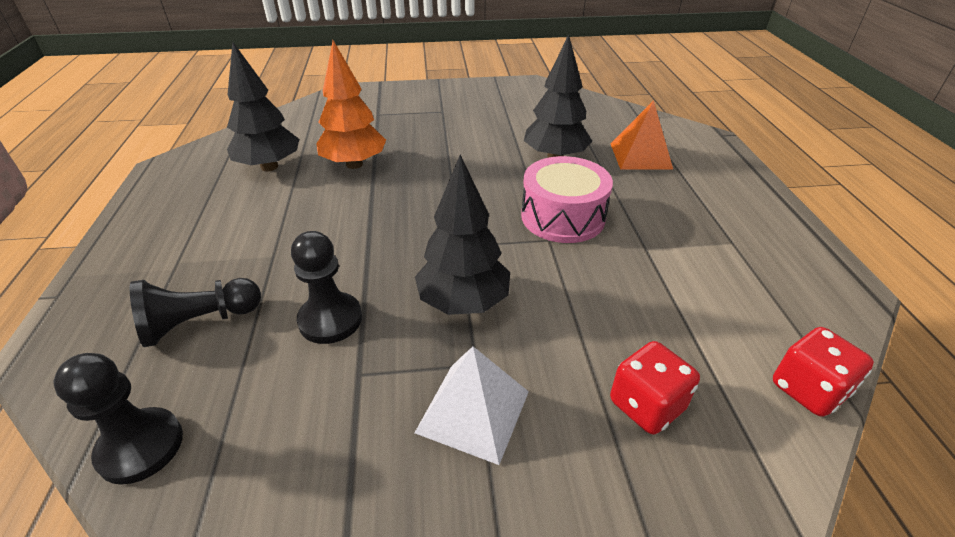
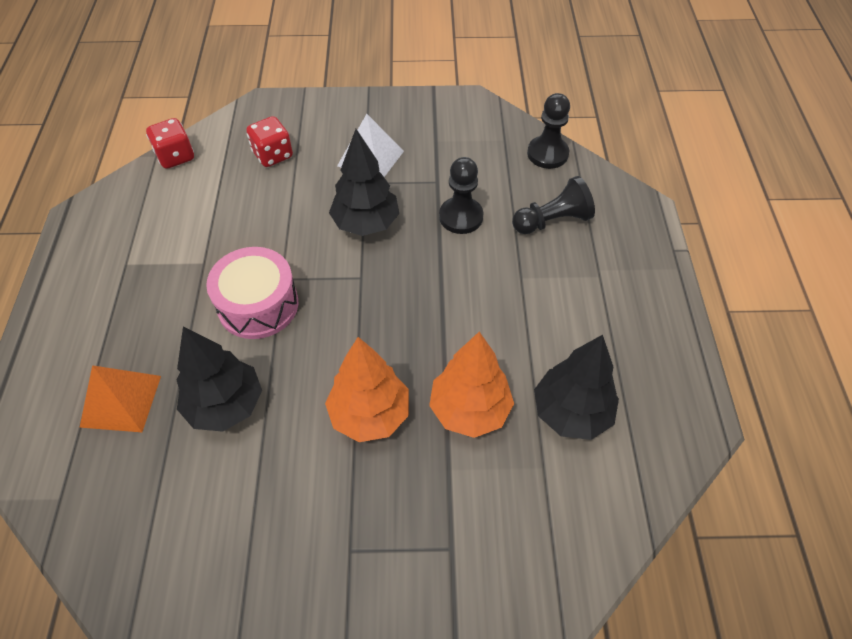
camera: 175 degrees left, 15 degrees up
none -> orange tree [325,337,409,442]

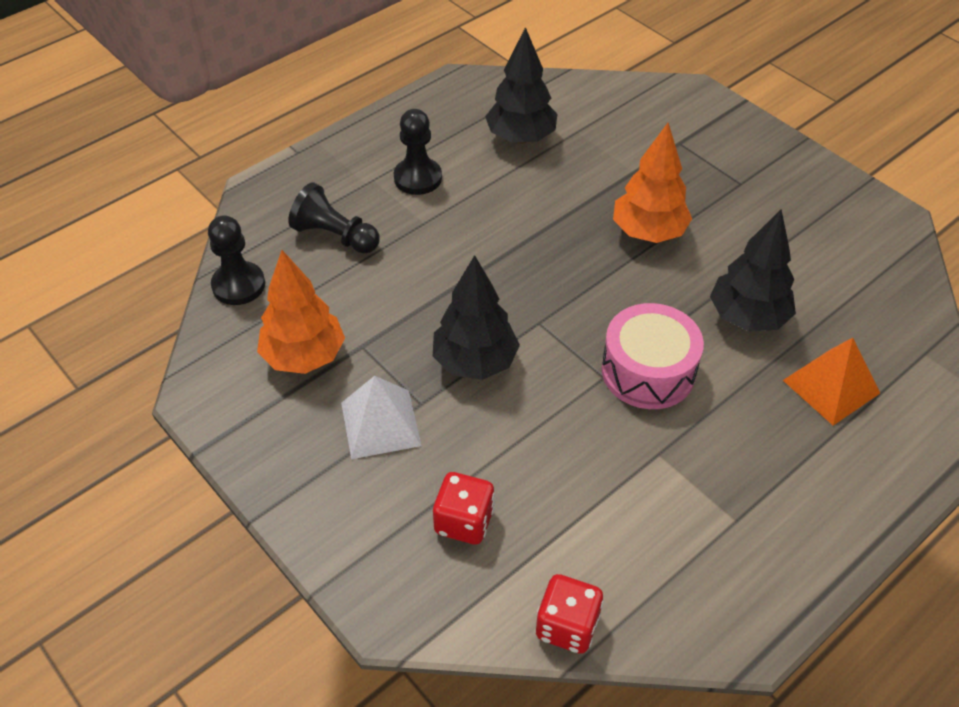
camera: 130 degrees left, 5 degrees down
orange tree [429,332,514,438] -> orange tree moved to [257,250,345,374]
black pawn [439,157,484,234] -> black pawn moved to [394,109,442,195]

